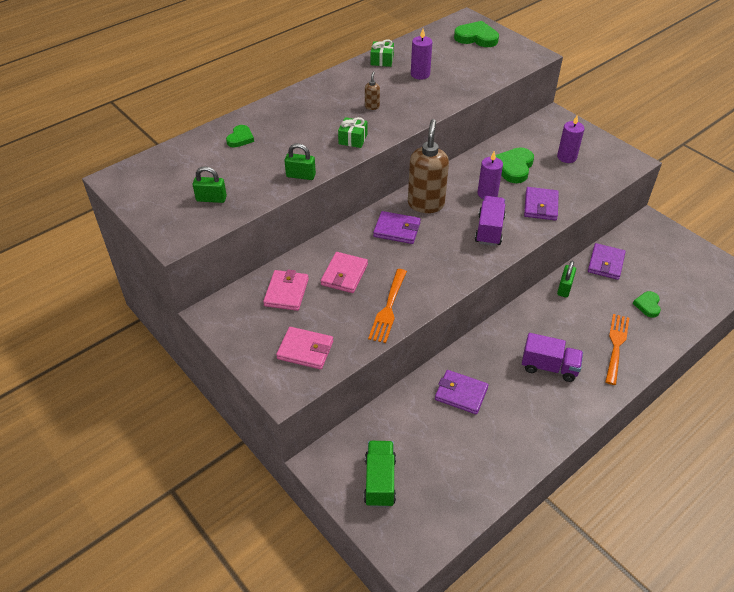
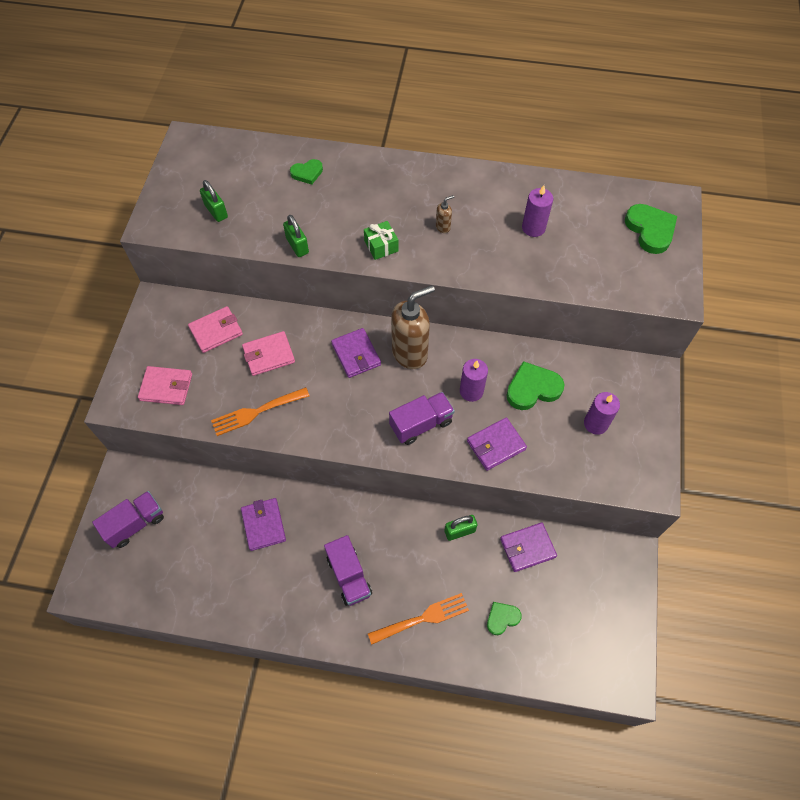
camera: 50 degrees right, 15 degrees up
pink wallet [276,327,333,369] -> pink wallet turned 60 degrees counterclockwise [138,366,192,405]
green truck [364,441,396,507] -> purple truck [92,491,164,548]
green gift [371,39,394,67] -> none

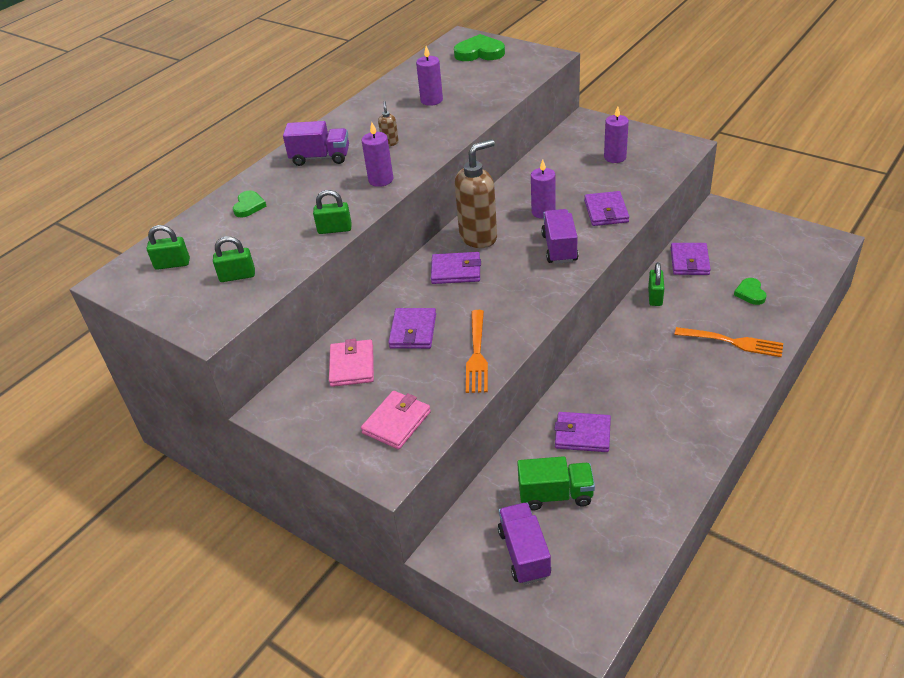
camera: 60 degrees left, 20 degrees down
pink wallet [242,331,295,376] -> purple wallet [388,308,436,349]
purple truck [324,535,372,606] -> purple truck moved to [283,121,349,166]
green gift [364,221,398,260] -> purple candle [361,122,393,187]
orange fork [368,593,469,645] -> orange fork turned 105 degrees clockwise [674,327,783,357]
brown soap dispenser [391,285,435,369] -> brown soap dispenser turned 60 degrees clockwise [455,139,497,248]
green heart [506,361,565,410] -> none
none -> green padlock [147,225,190,270]
none -> green truck [517,456,595,510]

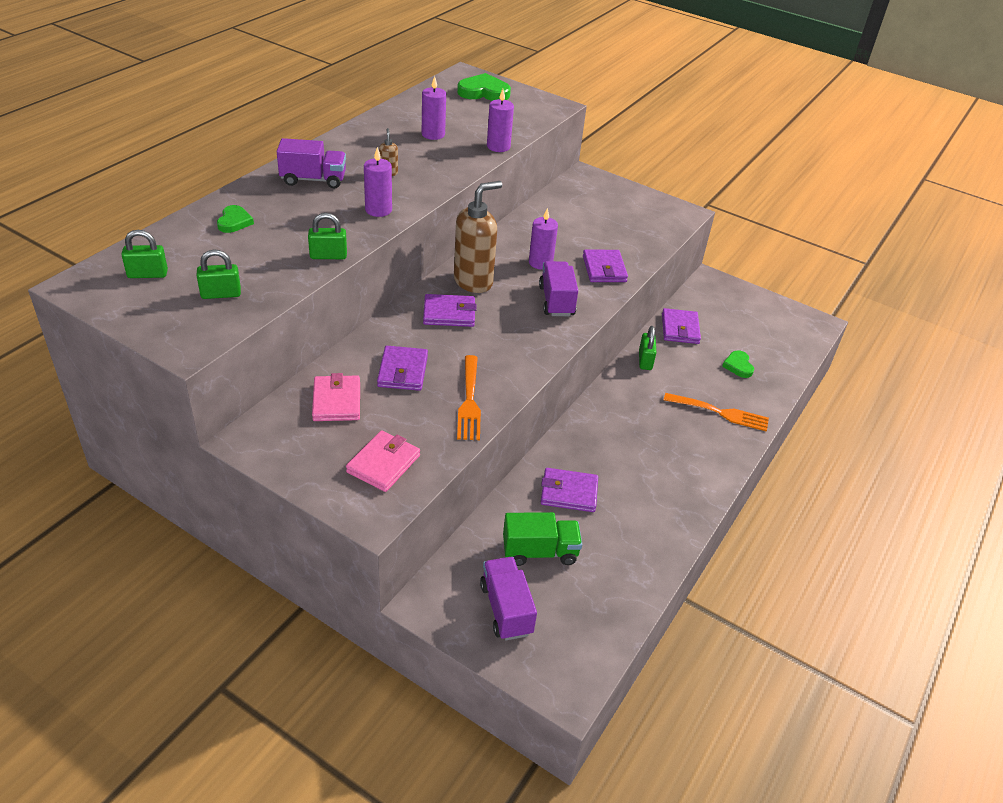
camera: 10 degrees left, 0 degrees up
purple candle [604,106,629,163] -> purple candle moved to [487,89,514,152]

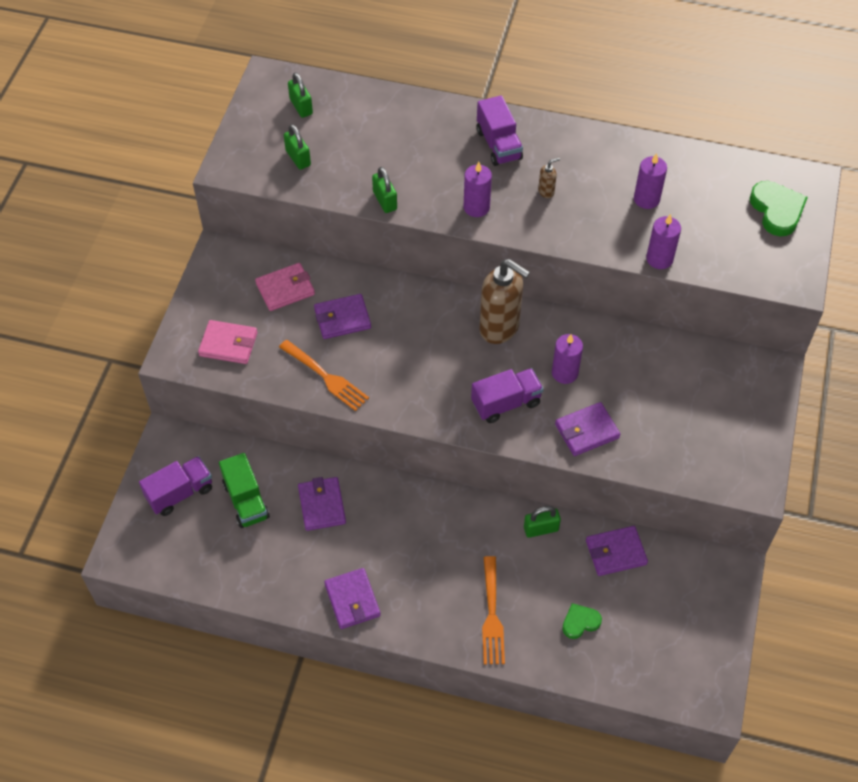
camera: 75 degrees right, 15 degrees up
green heart [217,205,254,233] -> none
purple wallet [423,294,477,327] -> purple wallet moved to [324,568,381,629]
orange fork [457,355,481,440] -> orange fork turned 120 degrees counterclockwise [279,340,369,411]

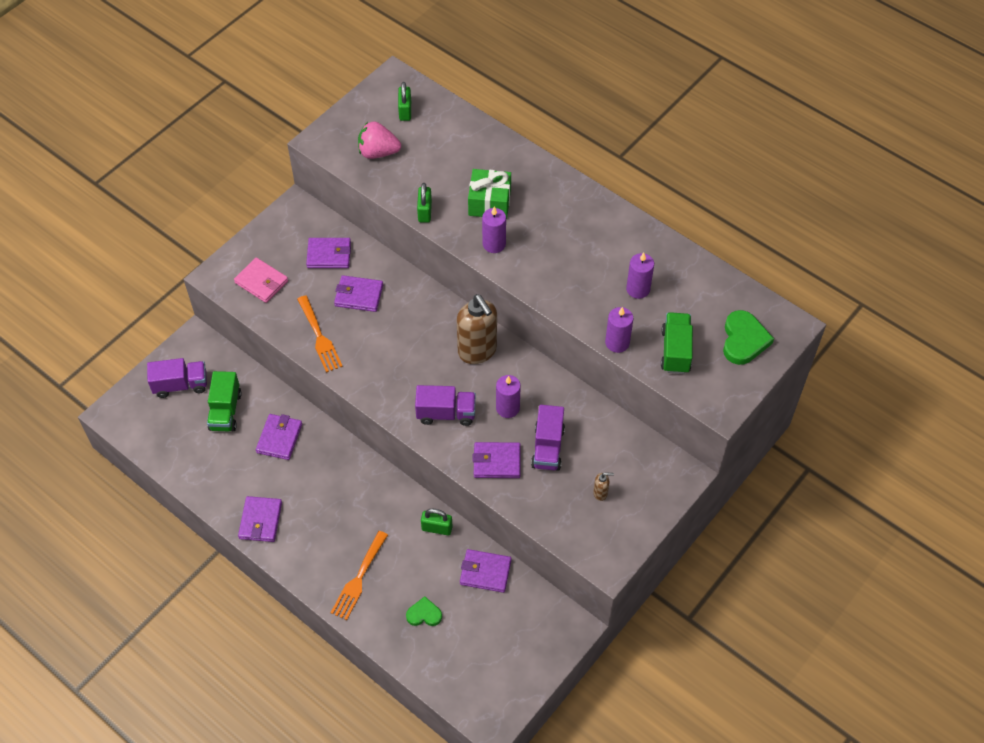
camera: 25 degrees right, 0 degrees up
pink wallet [255,263,315,311] -> purple wallet [306,238,351,268]
green padlock [284,124,311,170] -> pink strawberry [358,121,401,159]
purple truck [477,95,523,166] -> purple truck moved to [531,405,565,471]
brown soap dispenser [538,158,560,198] -> brown soap dispenser moved to [593,472,614,501]
none -> green gift [468,169,511,219]
none -> green truck [661,312,693,374]

